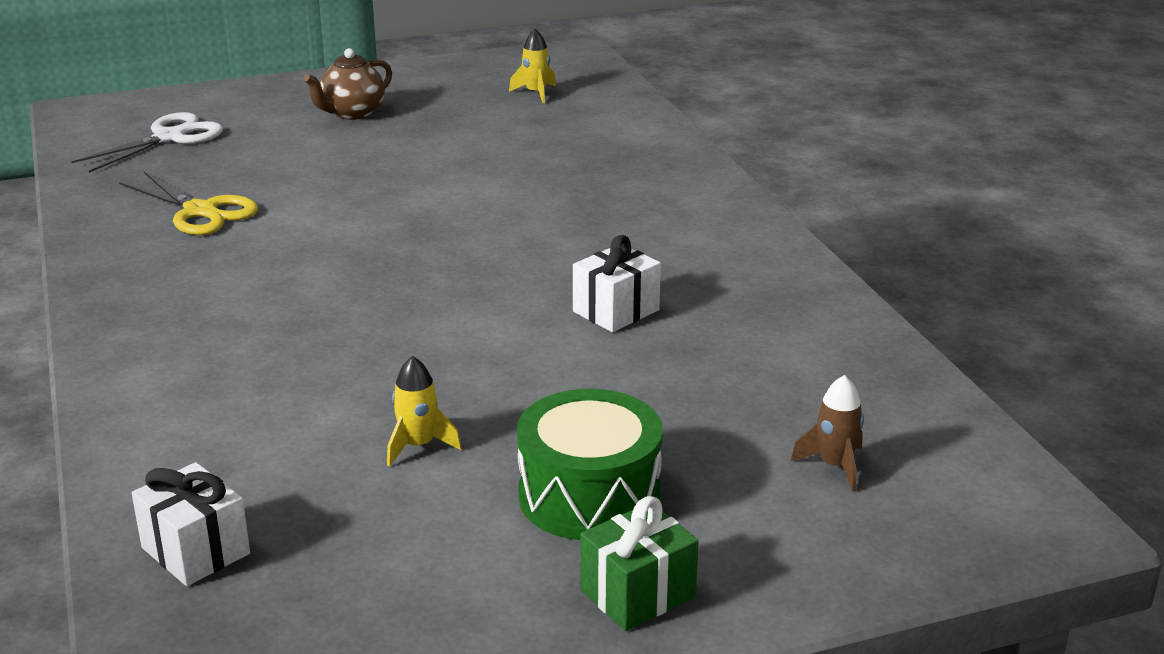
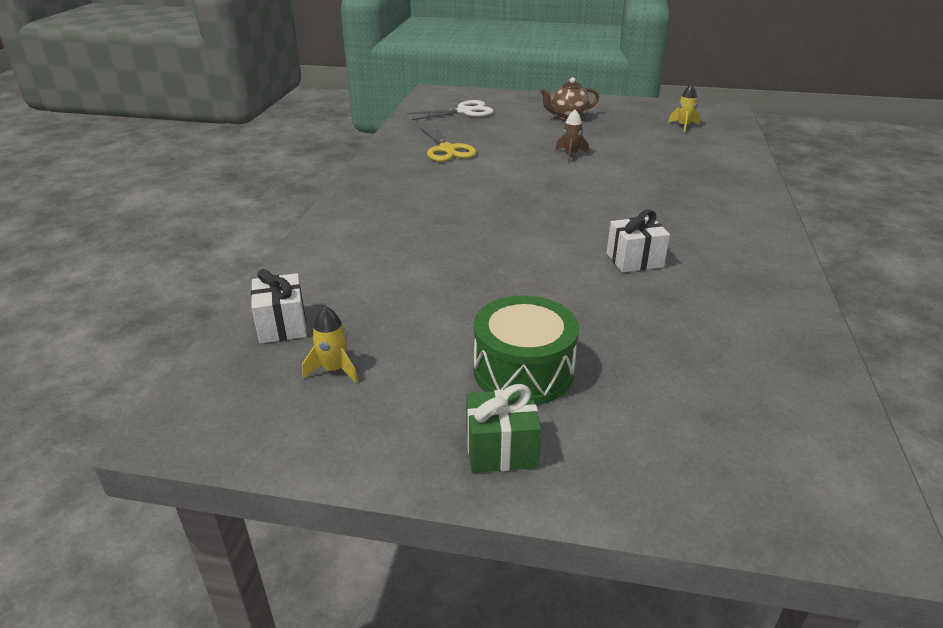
camera: 30 degrees right, 5 degrees up
yellow rocket [387,356,461,467] -> yellow rocket moved to [302,306,358,383]
brown rocket [791,375,864,492] -> brown rocket moved to [555,110,589,162]

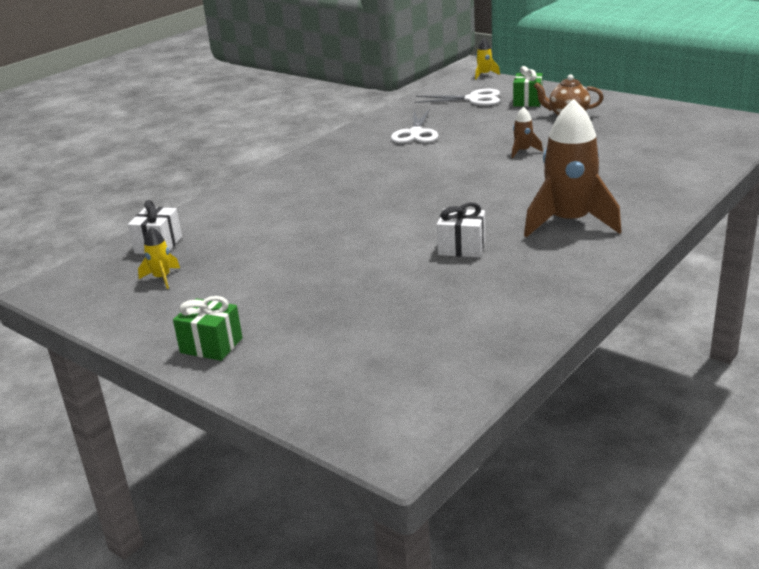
camera: 30 degrees right, 5 degrees down
yellow scissors [420,125,476,162] -> white scissors [391,109,438,143]
green drum [474,295,579,405] -> none
yellow rocket [668,84,700,133] -> yellow rocket moved to [475,38,500,80]
none -> green gift [513,66,543,107]
none -> brown rocket [524,99,621,238]

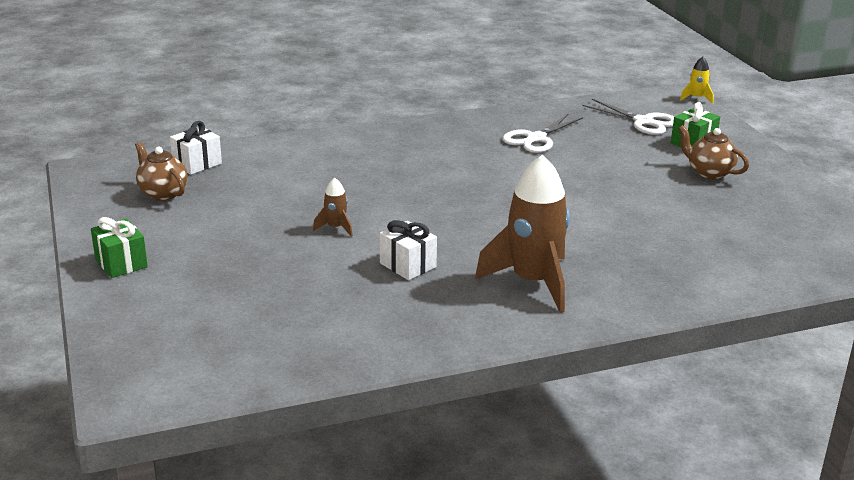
camera: 30 degrees right, 0 degrees up
yellow rocket [138,227,180,289] -> brown teapot [135,142,187,201]
brown rocket [512,107,543,158] -> brown rocket moved to [313,178,353,237]

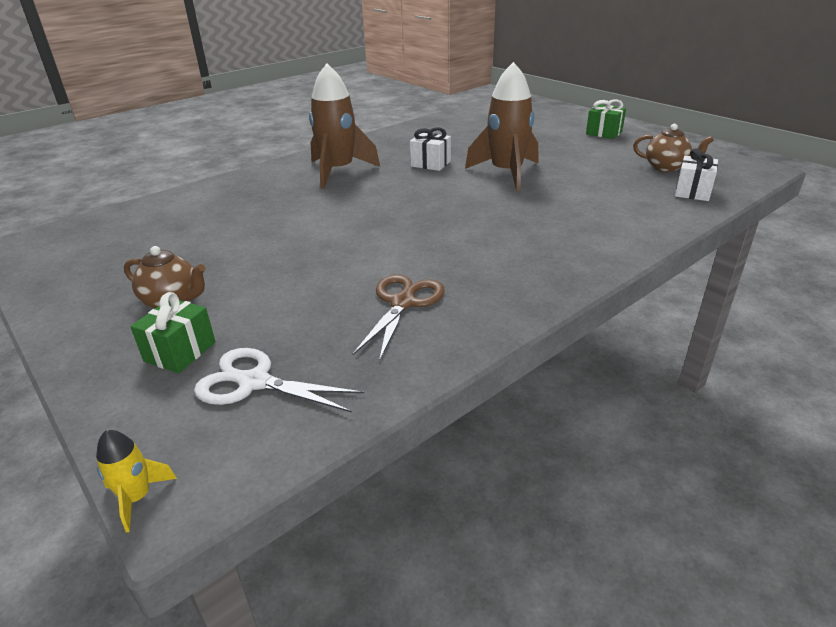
camera: 160 degrees right, 5 degrees up
brown rocket [313,178,353,237] -> brown rocket [465,62,538,191], size x2.31
white scissors [503,114,583,153] -> brown scissors [353,274,445,362]

